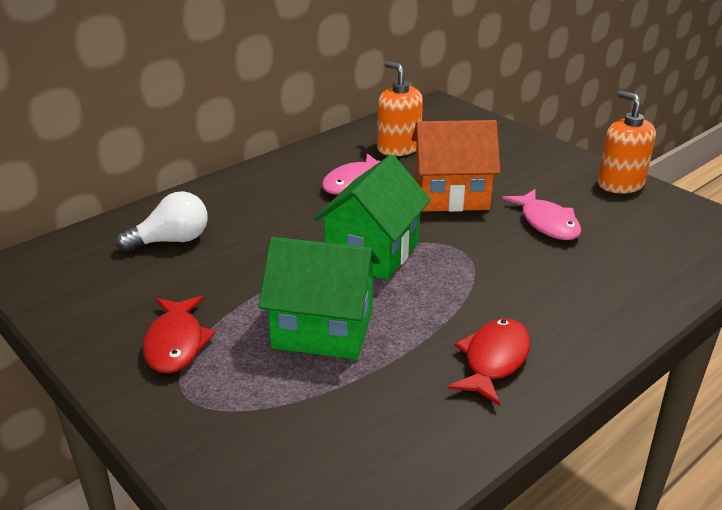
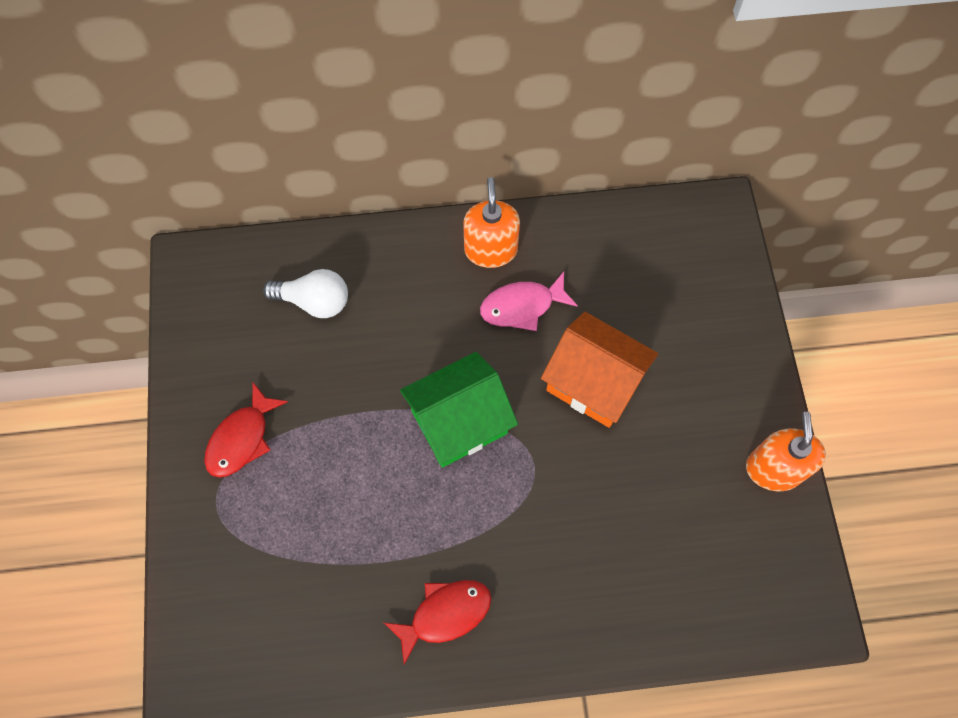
camera: 35 degrees right, 35 degrees up
green house [258,237,380,360] -> none
orange soap dispenser [377,61,423,156] -> orange soap dispenser moved to [463,177,520,268]
pink fish [502,189,581,240] -> none

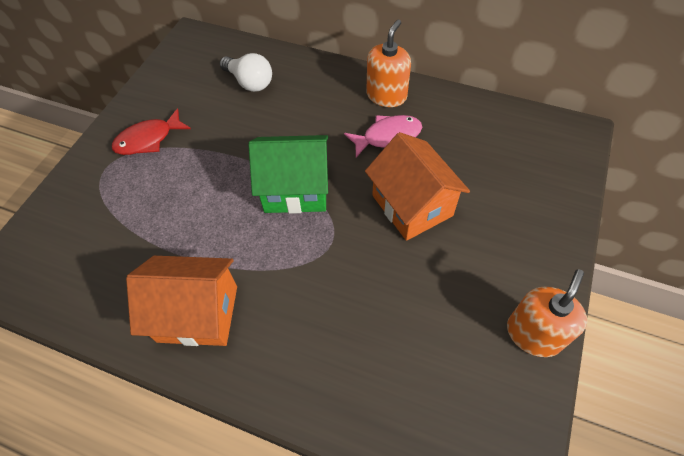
camera: 30 degrees right, 10 degrees down
red fish [384,580,492,665] -> orange house [126,256,237,346]
pink fish [480,272,578,331] -> pink fish turned 150 degrees clockwise [344,115,422,157]

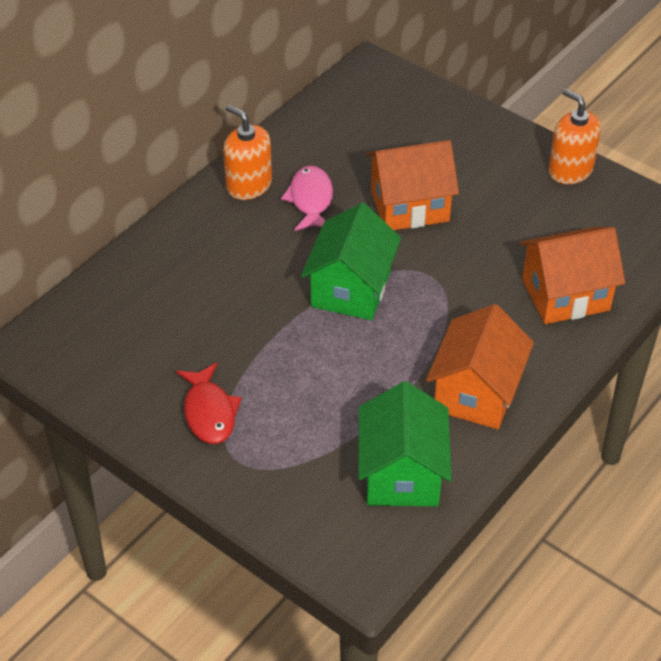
camera: 75 degrees left, 10 degrees down
white light bulb [220,53,272,92] -> none
none -> green house [358,381,452,506]
none -> orange house [520,227,625,324]

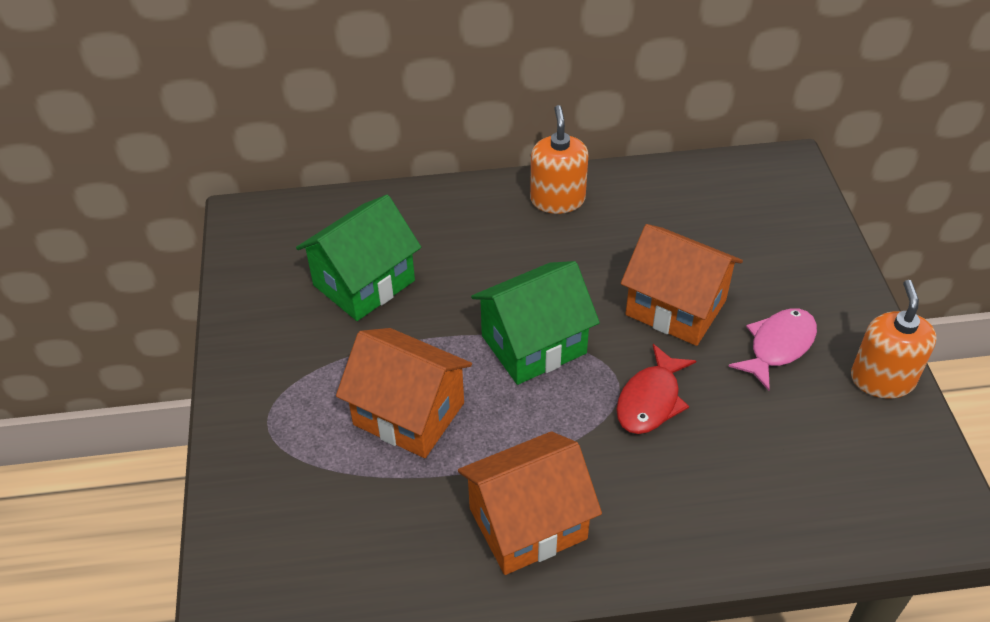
camera: 45 degrees right, 0 degrees up
red fish [176,362,242,444] -> red fish moved to [616,344,696,434]
pink fish [281,166,333,231] -> pink fish moved to [728,308,817,391]
green house [358,381,452,506] -> green house moved to [296,195,421,321]
orange house [520,227,625,324] -> orange house moved to [336,328,472,458]

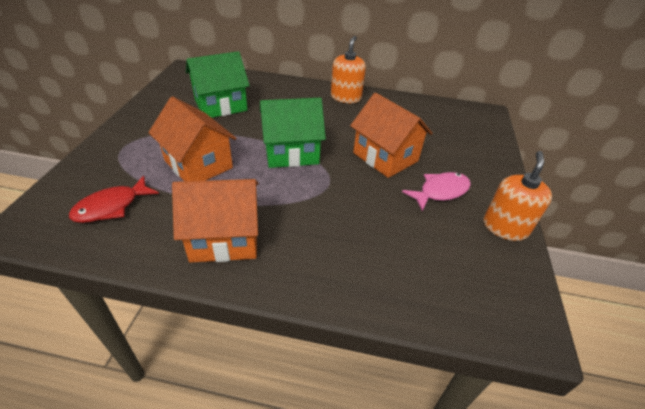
camera: 15 degrees right, 5 degrees down
red fish [616,344,696,434] -> red fish moved to [69,176,159,223]

